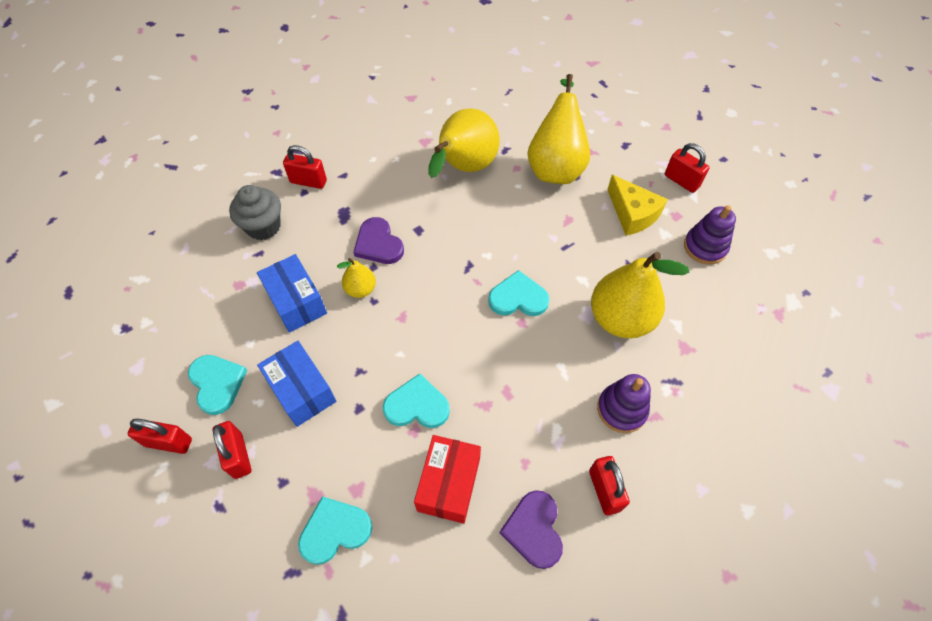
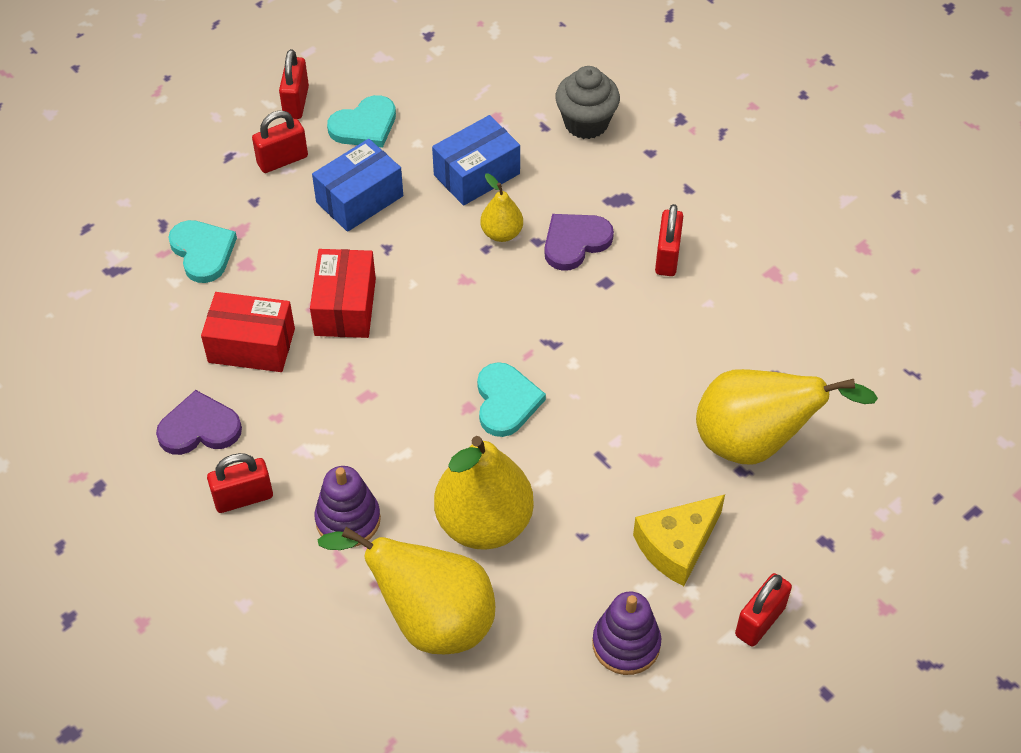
camera: 85 degrees right, 5 degrees down
red padlock [283,145,327,189] -> red padlock moved to [655,204,683,276]
turquoise heart [383,373,450,428] -> red box [310,249,376,338]
yellow pear [428,108,500,178] -> yellow pear moved to [318,527,495,654]

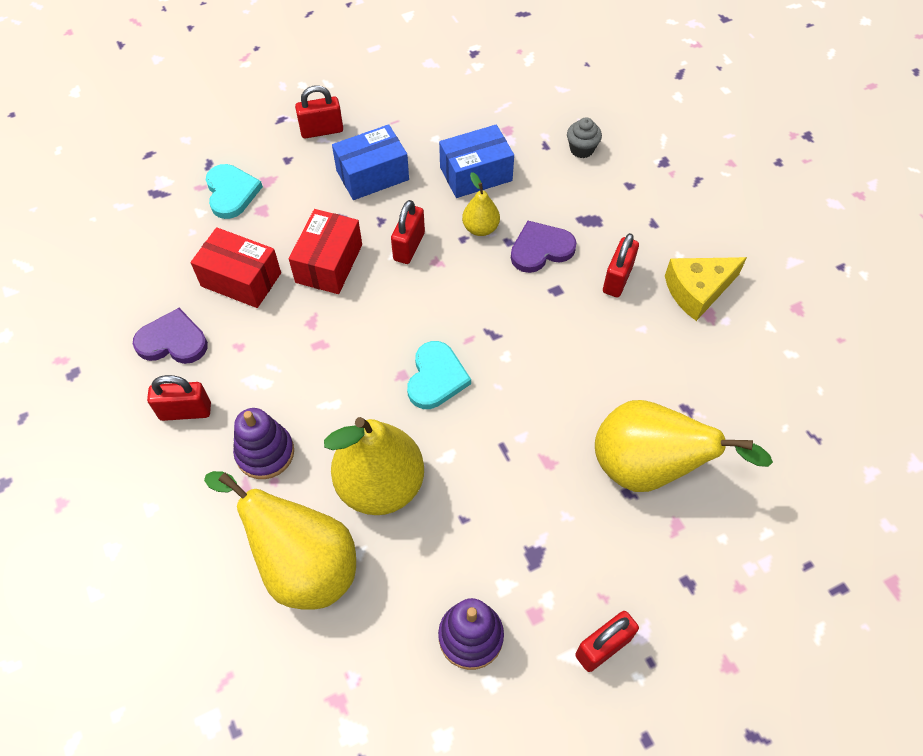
camera: 15 degrees right, 5 degrees up
red padlock [279,49,309,119] -> red padlock moved to [391,200,425,264]
turquoise heart [327,95,396,148] -> none
grey cupcake [555,66,620,139] -> grey cupcake [567,117,602,158], size x0.63
yellow cheese [633,494,725,586] -> yellow cheese moved to [665,257,747,321]

